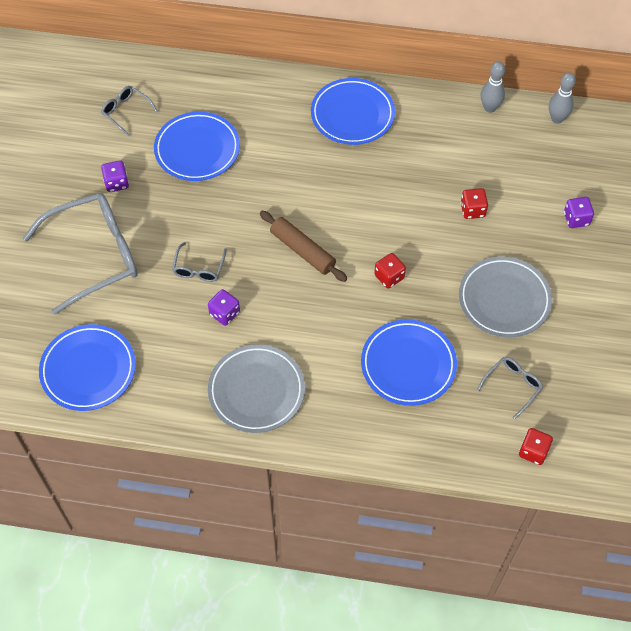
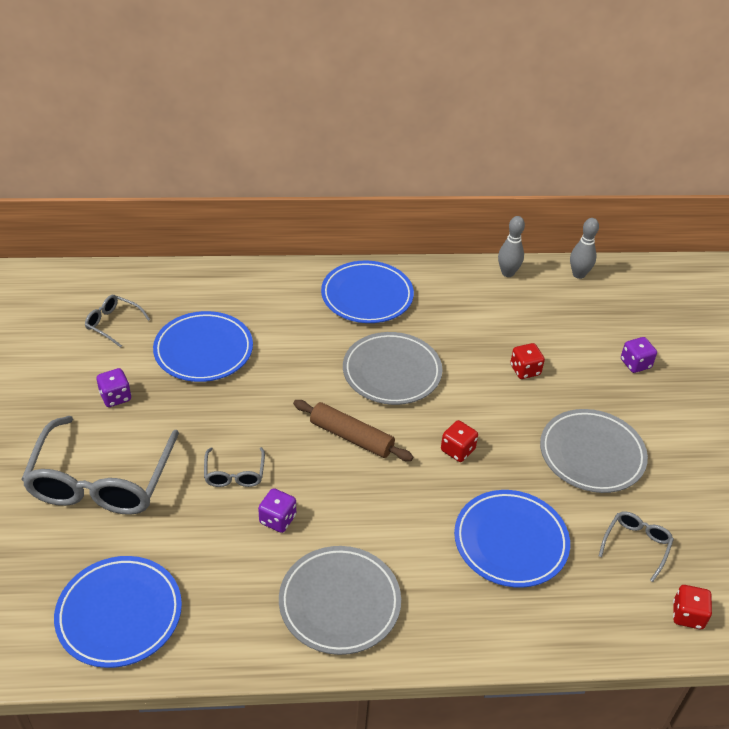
camera: 15 degrees left, 15 degrees down
grey glasses [23,193,138,315] -> grey glasses turned 135 degrees clockwise [21,416,179,515]
none -> grey plate [343,332,442,405]

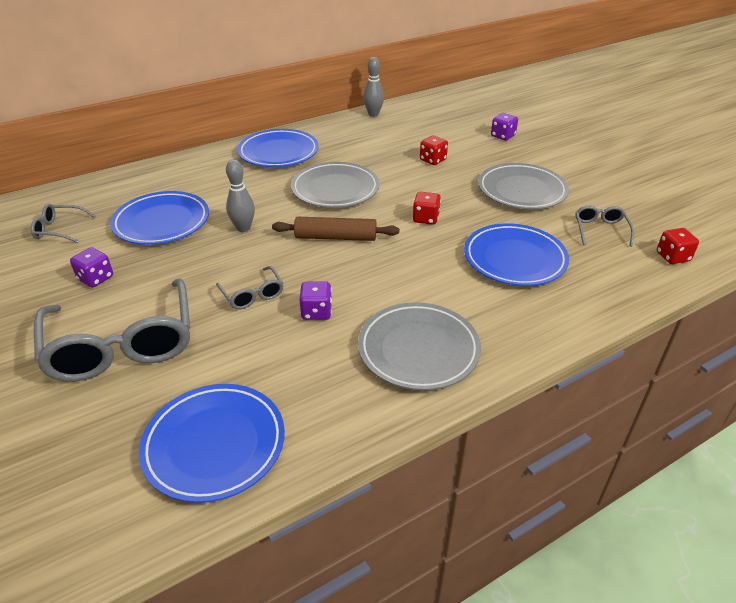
camera: 25 degrees left, 5 degrees down
grey bowling pin [570,218,599,279] -> grey bowling pin moved to [226,160,255,232]

